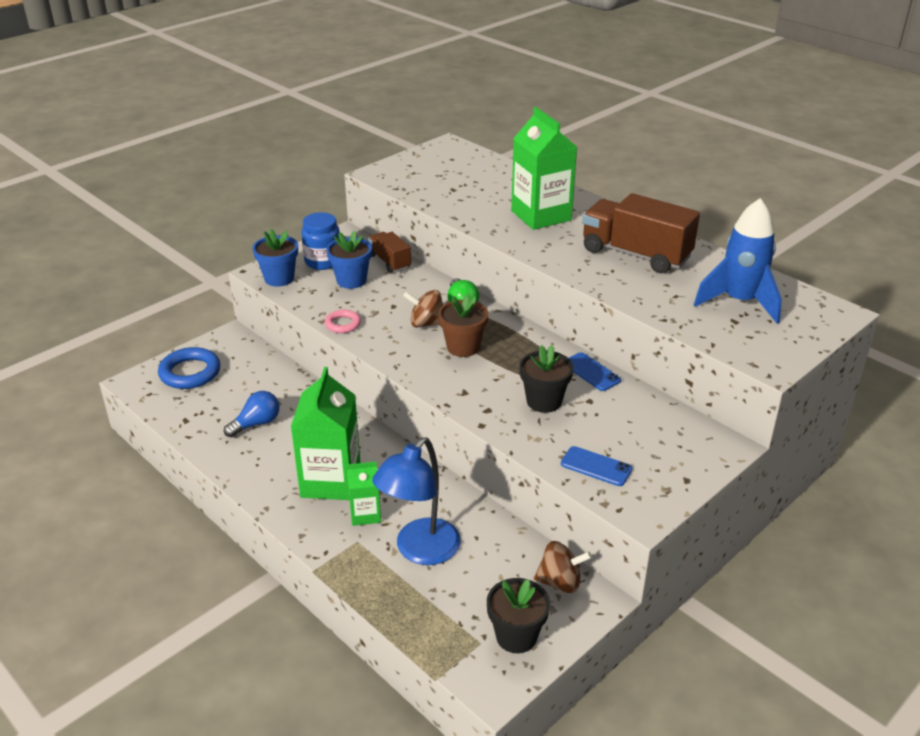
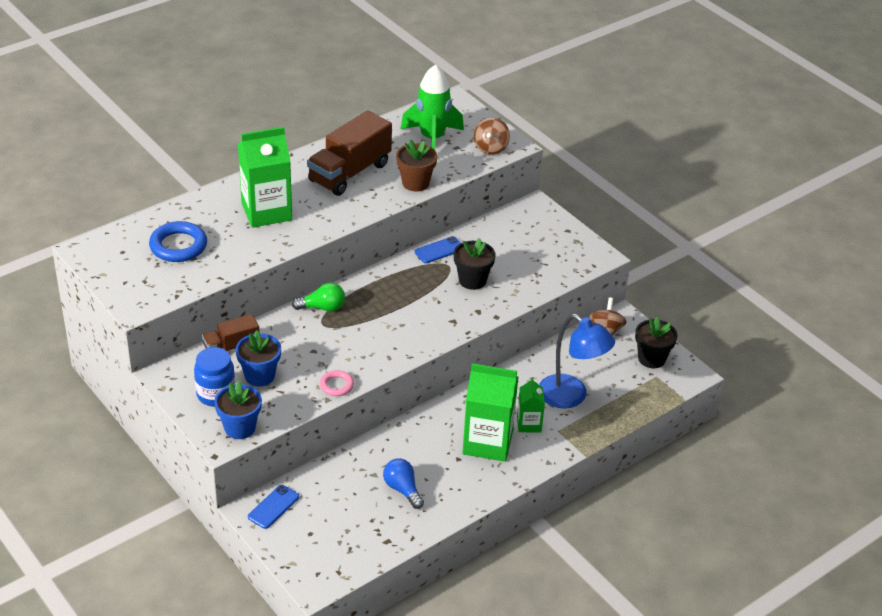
camera: 85 degrees left, 5 degrees up
blue ring [158,347,220,389] -> blue ring moved to [149,221,207,262]
brown spinning top [403,290,443,328] -> brown spinning top moved to [474,118,510,155]
brown flower pot [438,294,488,357] -> brown flower pot moved to [396,140,437,191]
blue phone [561,446,632,486] -> blue phone moved to [248,485,299,529]
blue rocket [694,198,782,324] -> green rocket [400,64,464,150]

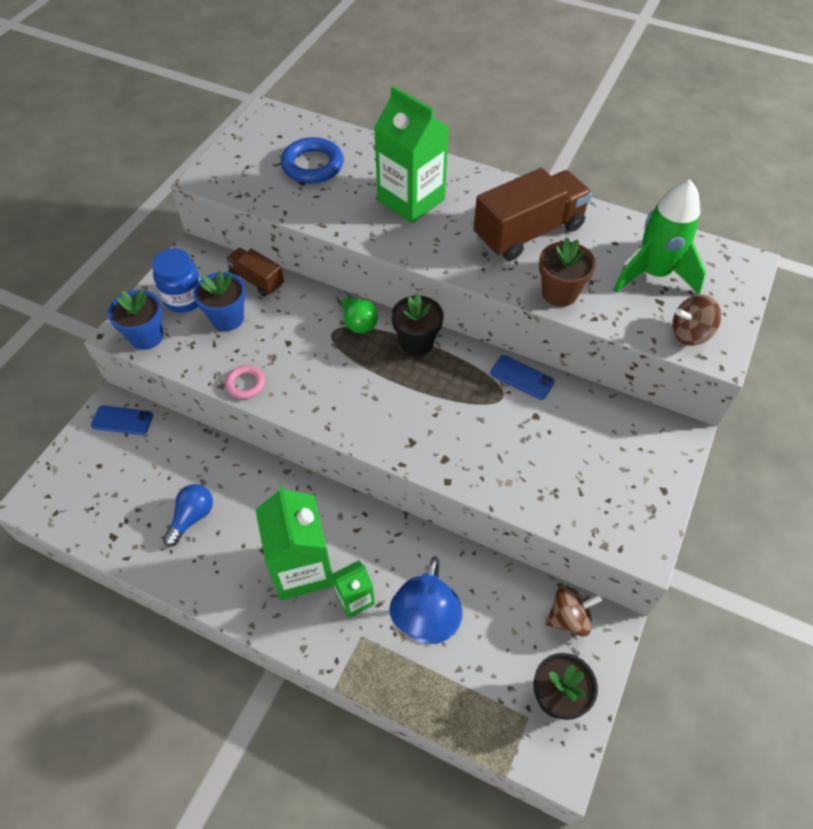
camera: 65 degrees right, 15 degrees up
brown truck [307,110,392,196] -> brown truck turned 135 degrees clockwise [473,168,592,261]
black flower pot [454,238,495,290] -> black flower pot moved to [391,293,444,356]

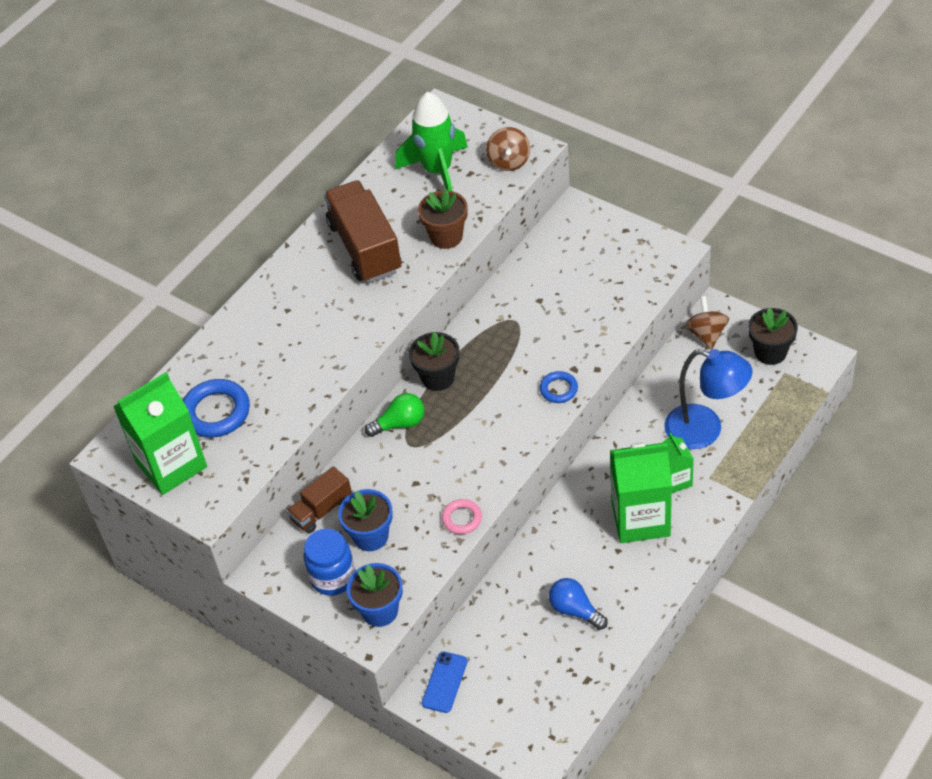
camera: 75 degrees left, 5 degrees down
green carton [374,86,449,223] -> green carton moved to [113,372,207,495]
blue phone [490,355,555,400] -> none
none -> blue ring [539,371,578,403]

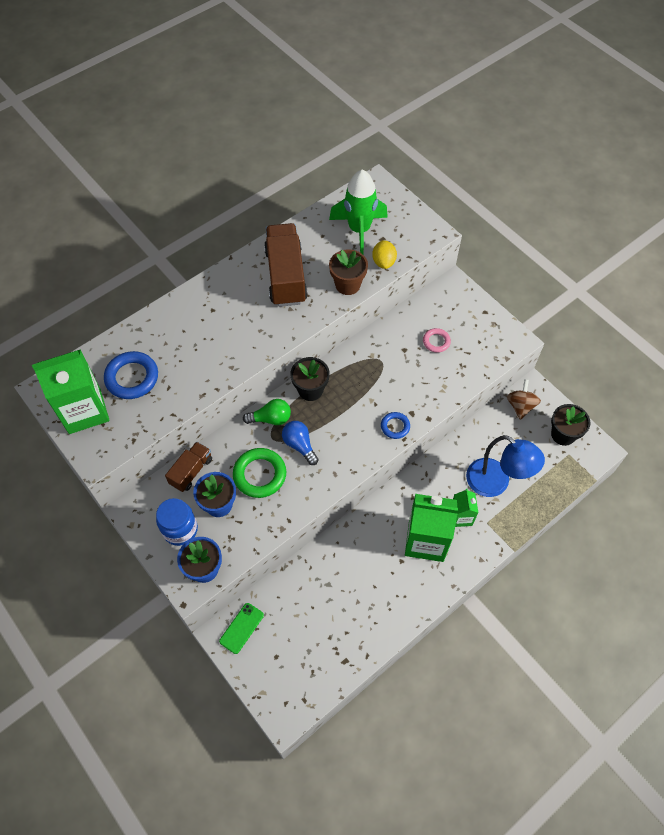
camera: 10 degrees right, 10 degrees up
brown truck [287,466,352,534] -> brown truck turned 150 degrees clockwise [165,442,212,492]
blue phone [422,652,467,713] -> green phone [219,603,264,654]
pink ring [442,499,482,534] -> pink ring moved to [423,328,451,353]
brown spinning top [486,127,530,171] -> none
blue light bulb [549,578,608,630] -> blue light bulb moved to [282,421,319,465]
none -> green ring [233,448,286,498]
none -> yellow lemon [372,240,397,269]

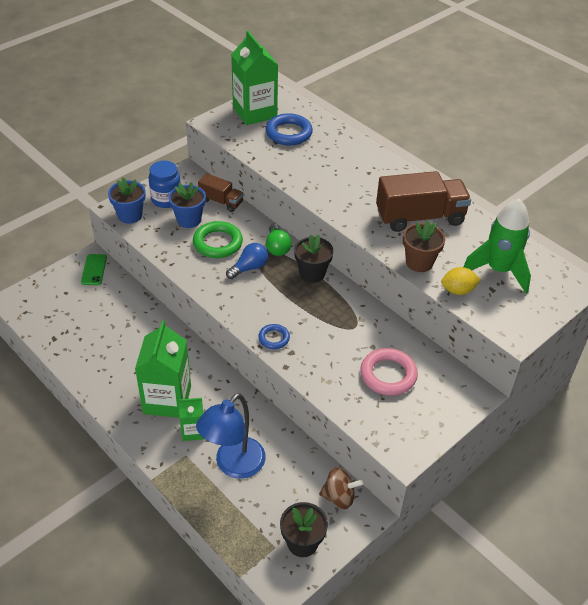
camera: 85 degrees right, 15 degrees down
green phone [219,603,264,654] -> green phone turned 60 degrees clockwise [81,254,107,285]
pink ring [423,328,451,353] -> pink ring [360,348,418,396], size x1.75

